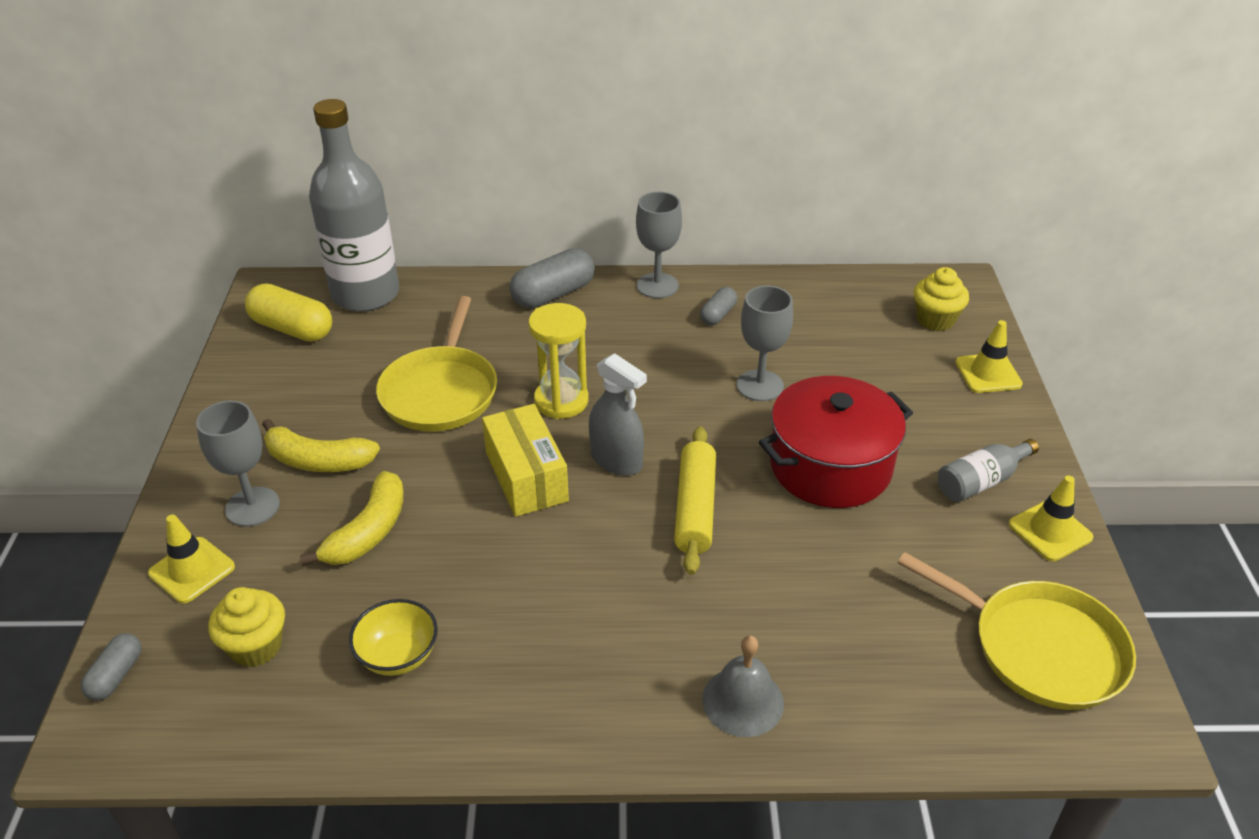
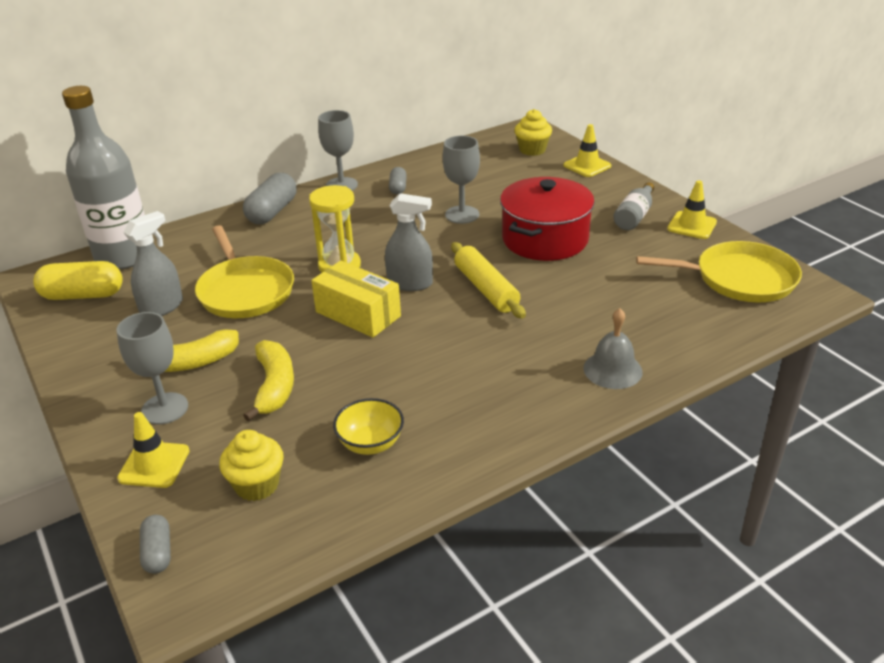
camera: 30 degrees left, 5 degrees down
none -> grey spray bottle [123,211,183,316]

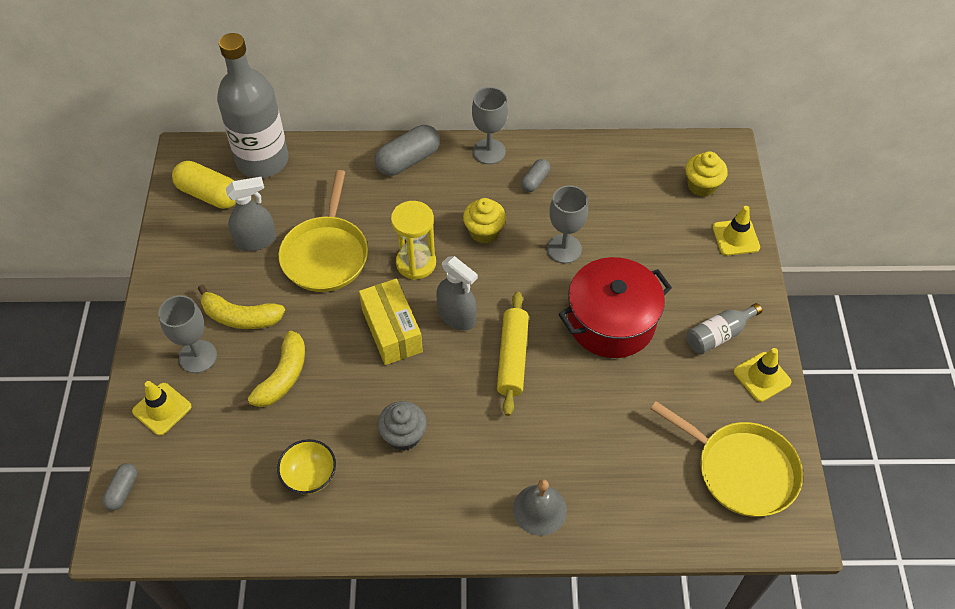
camera: 30 degrees right, 20 degrees up
yellow cupcake [219,430,284,501] -> yellow cupcake moved to [463,198,506,244]
none -> grey cupcake [378,401,427,451]

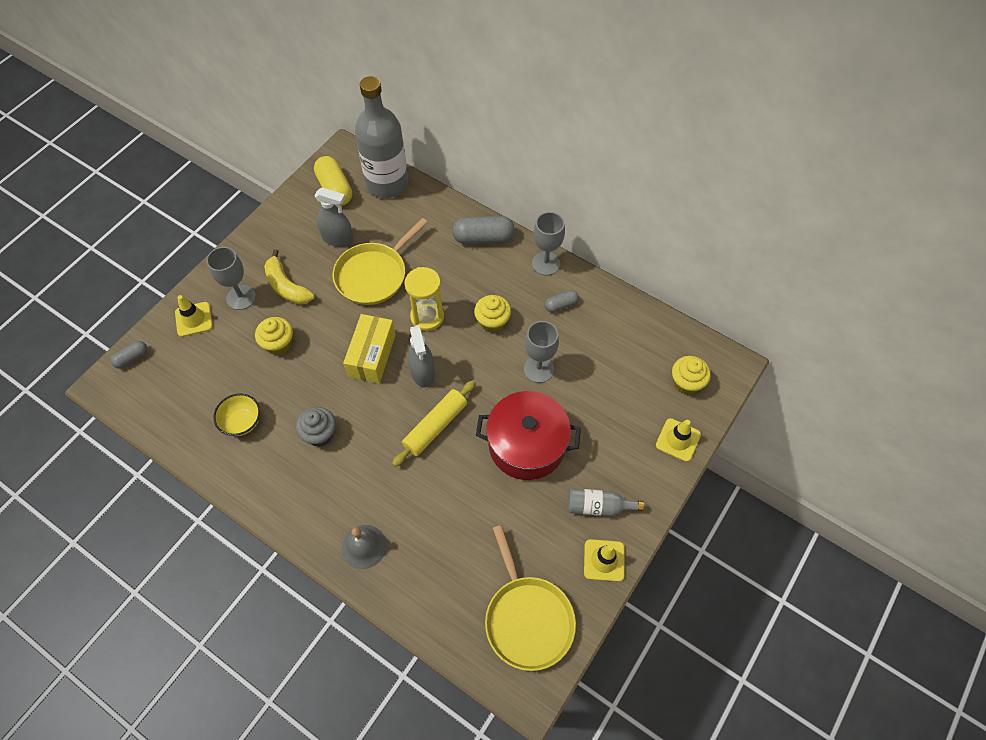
camera: 35 degrees right, 5 degrees up
yellow banana [237,331,305,408] -> yellow cupcake [255,317,293,355]

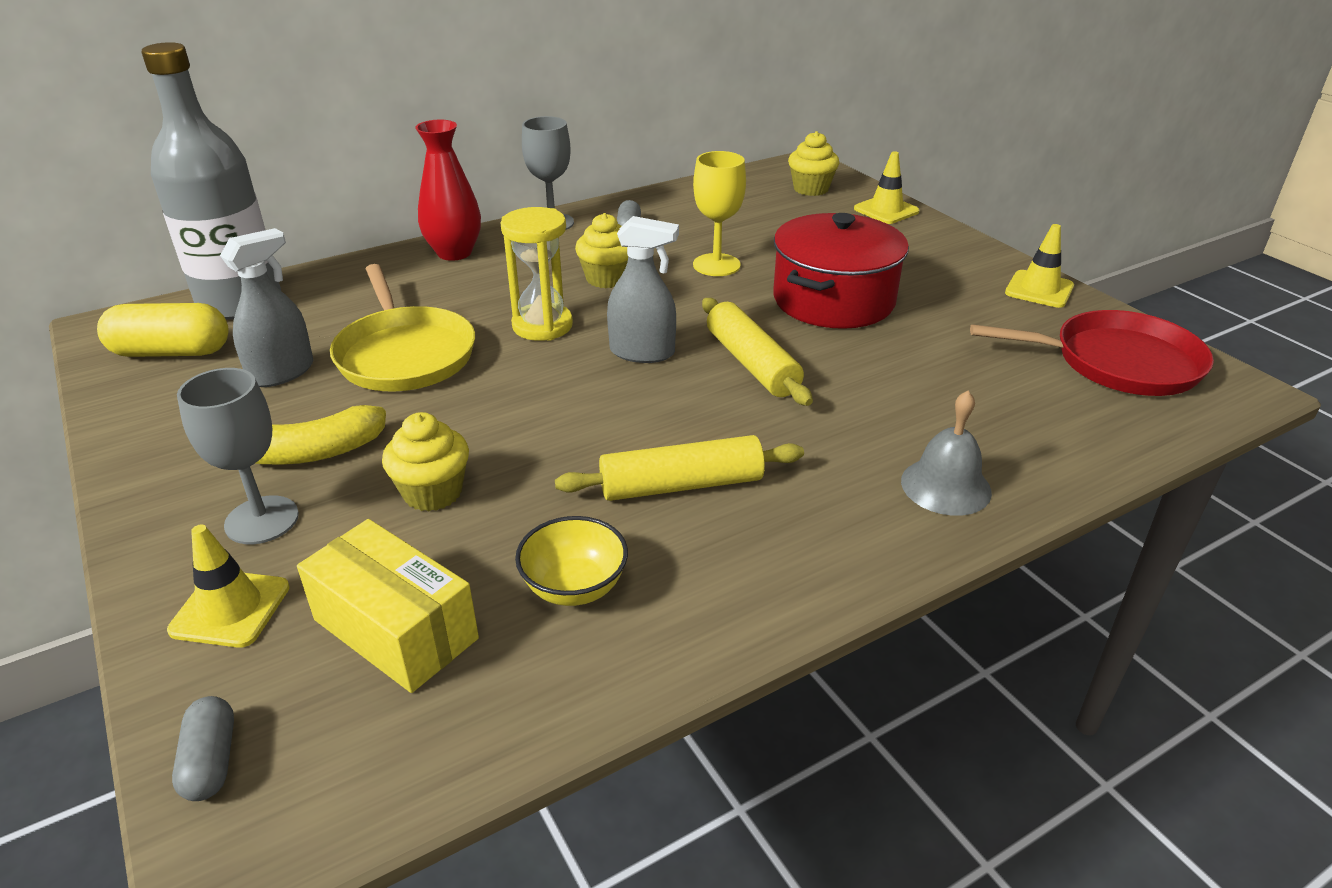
camera: 65 degrees left, 25 degrees down
grey cupcake [296,407,336,447] -> yellow rolling pin [555,435,804,501]
yellow box [343,314,396,384] -> yellow box moved to [297,519,479,693]
grey capsule [452,216,515,244] -> red vase [415,120,481,261]
yellow pan [485,525,576,671] -> red pan [970,310,1214,396]
grey goblet [524,321,559,383] -> yellow goblet [693,151,746,276]
grey bottle [568,488,644,516] -> none

